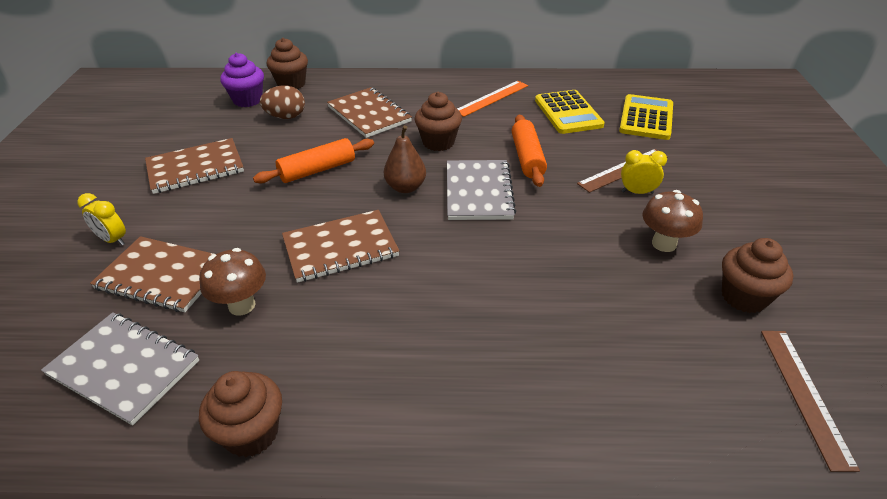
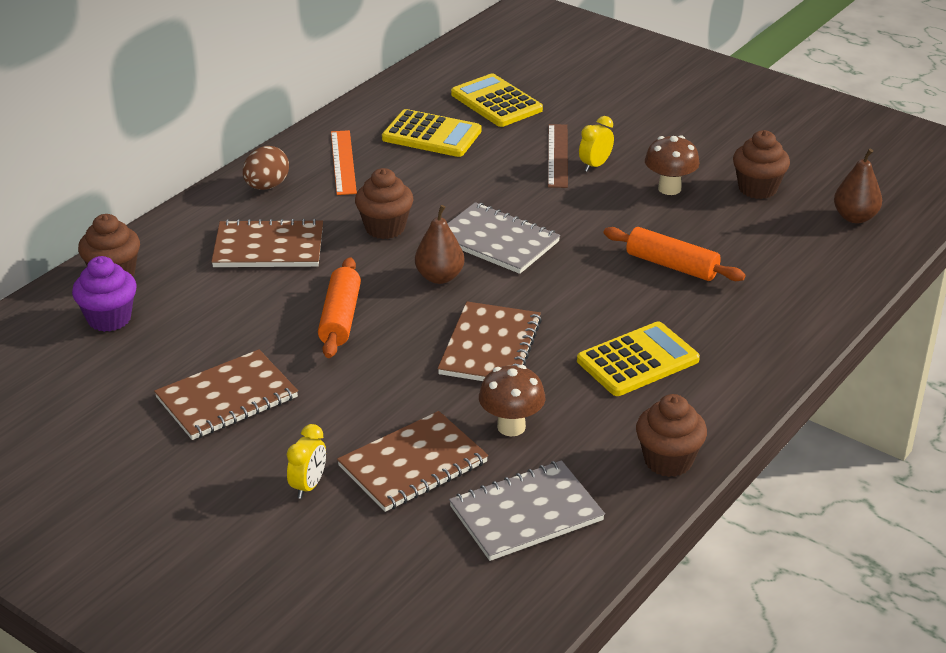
camera: 55 degrees left, 5 degrees down
yellow clock [77,193,126,246] -> yellow clock turned 45 degrees counterclockwise [287,424,326,499]
brown notebook [145,138,244,194] -> brown notebook turned 45 degrees clockwise [154,349,298,440]
brown egg [260,85,305,119] -> brown egg moved to [243,146,289,190]
orange rolling pin [512,115,547,187] -> orange rolling pin moved to [603,227,746,281]
brown ruler [761,331,860,472] -> brown pear [834,149,882,223]
none -> yellow calculator [577,321,700,396]

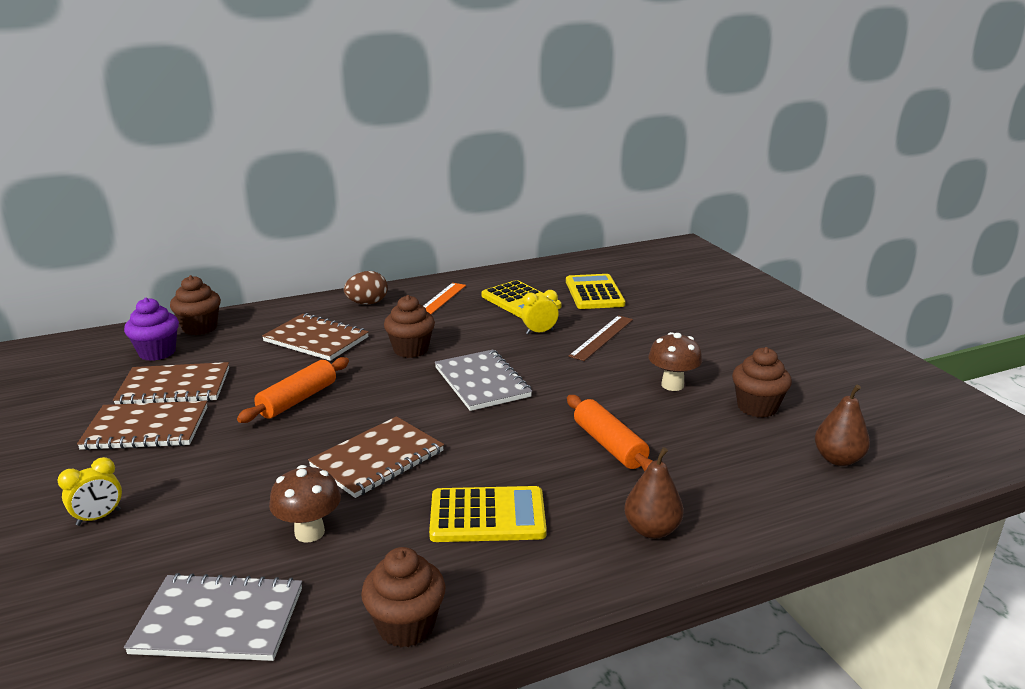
camera: 30 degrees right, 10 degrees down
brown notebook [337,411,488,512] -> brown notebook moved to [113,362,229,404]
brown pear [415,205,465,284] -> brown pear moved to [624,447,684,539]
yellow clock [579,116,614,172] -> yellow clock moved to [522,290,559,334]

